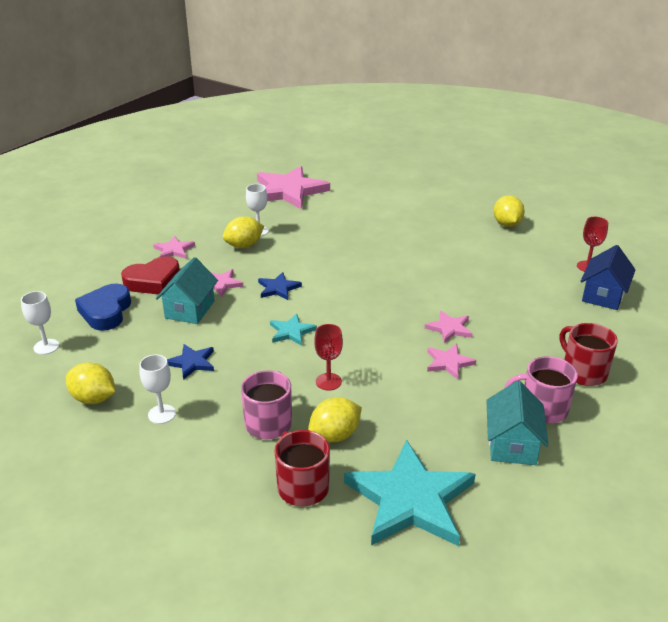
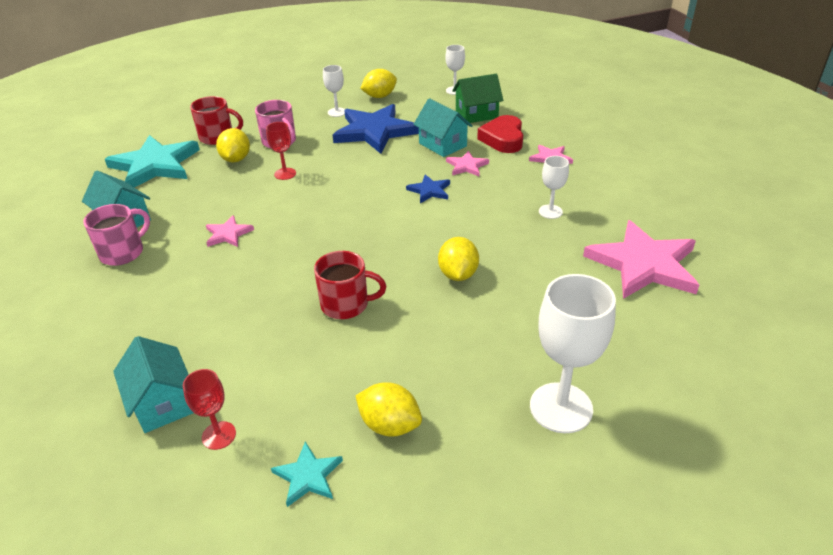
camera: 125 degrees right, 5 degrees up
blue heart [75,284,131,331] -> green house [452,74,503,123]
blue star [167,344,214,380] -> blue star [333,104,419,154], size x2.14
yellow lemon [223,216,264,248] -> yellow lemon moved to [438,237,479,281]
turquoise star [270,313,317,346] -> turquoise star moved to [271,442,343,507]
pink star [425,311,473,343] -> none
red mug [560,323,618,386] -> red mug moved to [314,251,386,319]
blue house [581,245,636,310] -> turquoise house [113,336,194,433]
none -> white goblet [530,274,616,433]

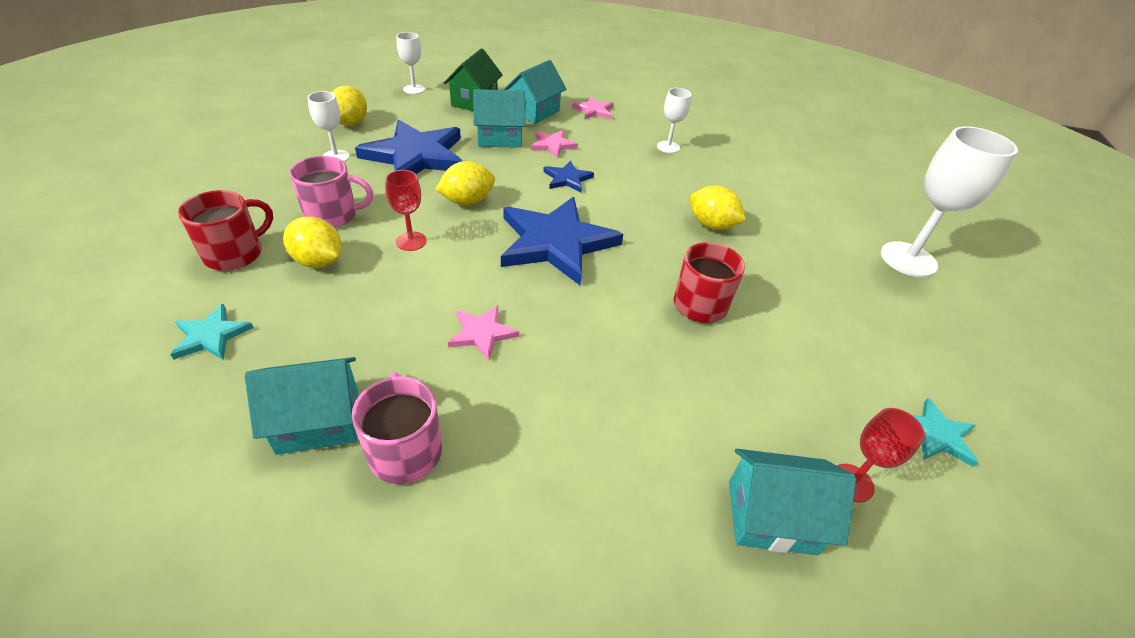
camera: 60 degrees left, 5 degrees up
turquoise star [105,135,200,188] -> turquoise star [170,304,254,360], size x0.47
yellow lemon [355,382,422,437] -> yellow lemon moved to [435,161,495,205]
red heart [477,115,523,153] -> turquoise house [504,60,566,124]
pink star [583,220,699,299] -> none
none -> blue star [501,197,623,285]

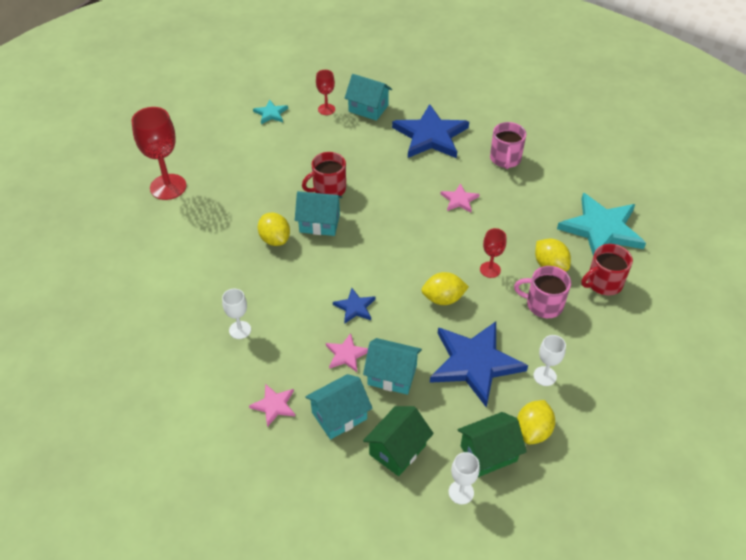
camera: 155 degrees left, 5 degrees up
turquoise star [170,304,254,360] -> turquoise star [557,193,646,256], size x2.14
turquoise house [245,357,358,455] -> turquoise house moved to [295,191,342,236]
blue star [501,197,623,285] -> blue star moved to [392,104,469,158]
white goblet [881,126,1018,277] -> red goblet [132,107,186,200]
none -> green house [457,412,527,477]

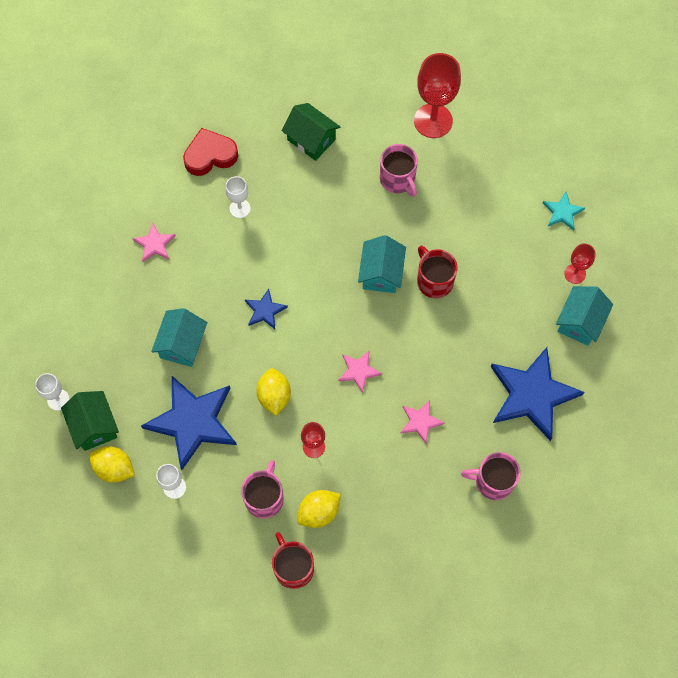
camera: 90 degrees right, 20 degrees up
yellow lemon [258,213,290,246] -> none
turquoise house [305,374,373,440] -> none
pink star [326,333,368,372] -> pink star moved to [338,350,382,393]
green house [363,406,434,476] -> green house moved to [282,103,340,161]
turquoise star [557,193,646,256] -> none
none -> red heart [183,128,238,176]
none -> pink mug [380,144,418,197]

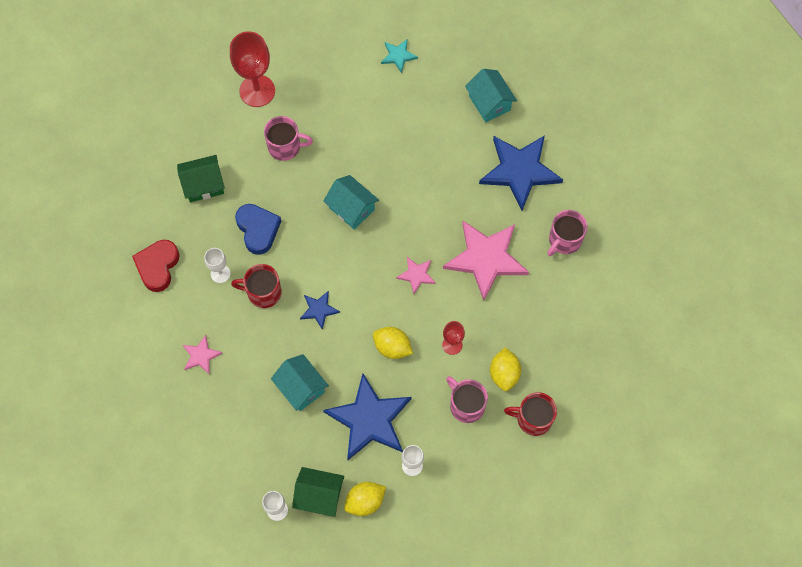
camera: 55 degrees left, 0 degrees up
pink star [400,400,444,444] -> pink star [443,221,529,301], size x2.14
red mug [417,246,458,298] -> red mug moved to [231,264,282,308]
red goblet [564,243,596,284] -> none
none -> blue heart [235,204,281,255]

